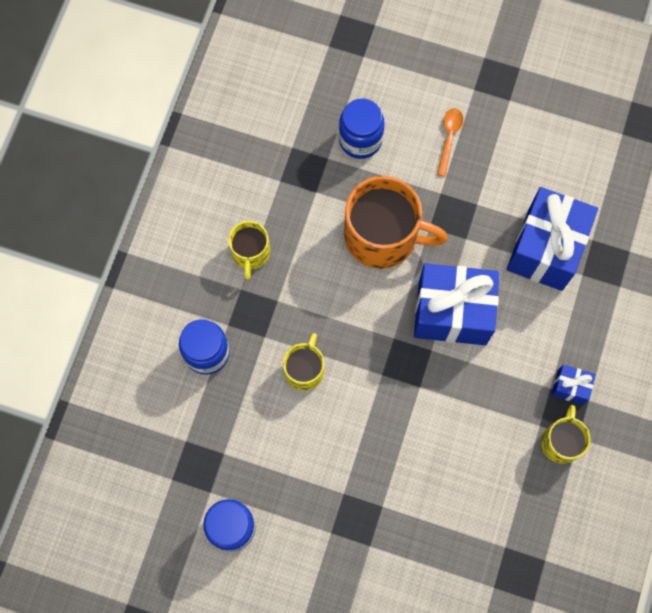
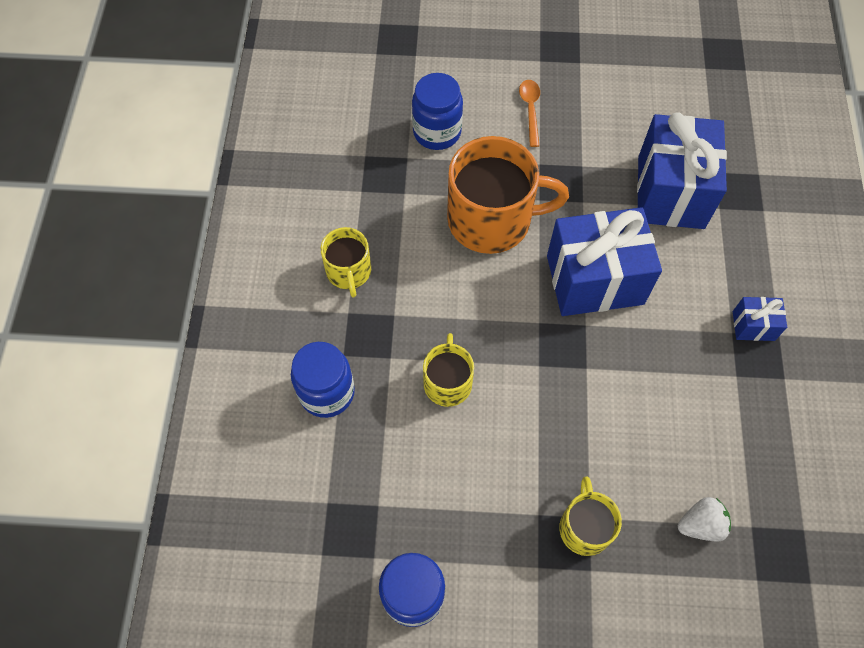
camera: 15 degrees left, 10 degrees down
yellow mug [541,405,591,464] -> yellow mug moved to [559,477,622,556]
none -> white strawberry [678,497,731,541]

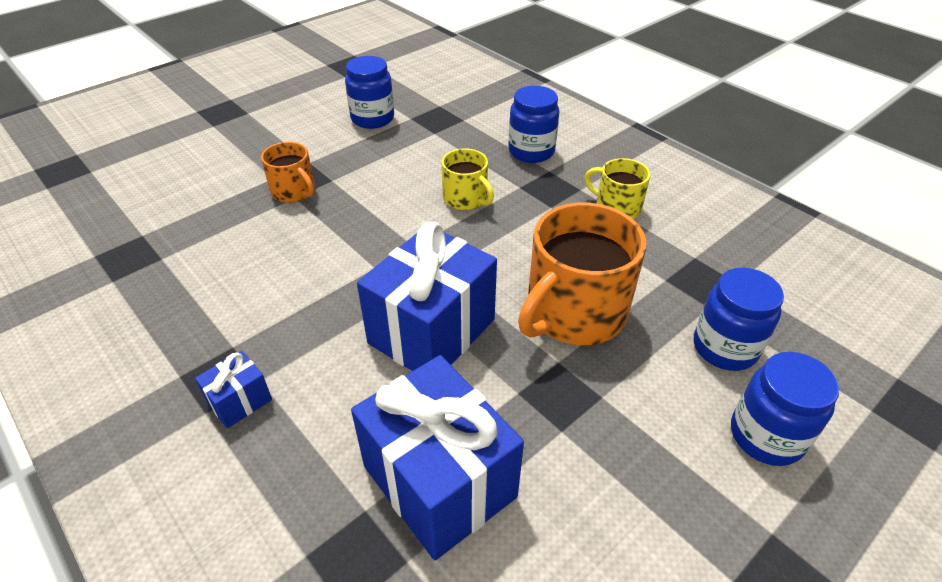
camera: 135 degrees right, 20 degrees down
orange spoon [519,80,540,147] -> none
yellow mug [559,477,622,556] -> orange mug [261,142,315,203]
white strawberry [678,497,731,541] -> none
none -> blue jar [731,352,839,466]

